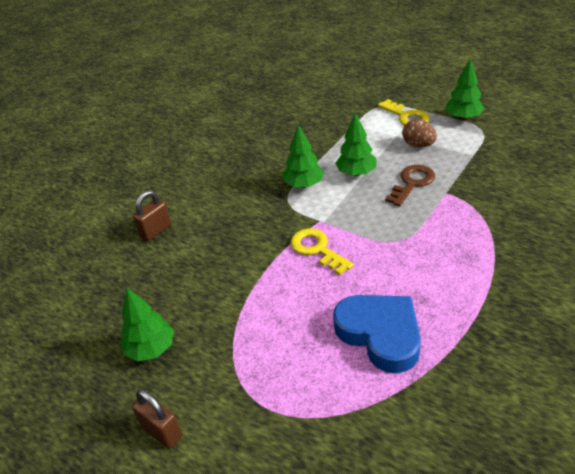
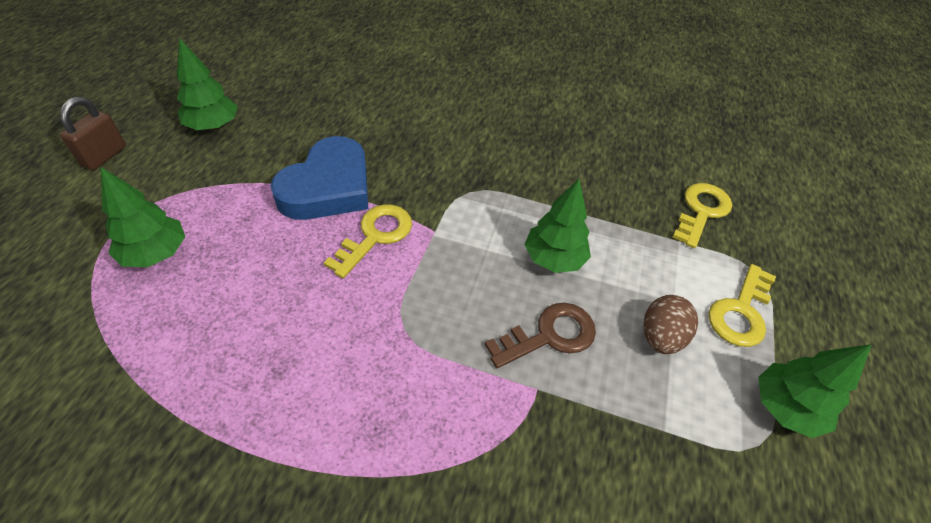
camera: 65 degrees right, 10 degrees up
brown padlock [133,191,171,241] -> none
green tree [283,125,324,188] -> green tree moved to [101,167,185,267]
blue heart [333,295,421,373] -> blue heart moved to [270,136,368,220]
brown key [385,165,435,206] -> brown key turned 45 degrees counterclockwise [485,303,596,368]
none -> yellow key [672,183,732,248]

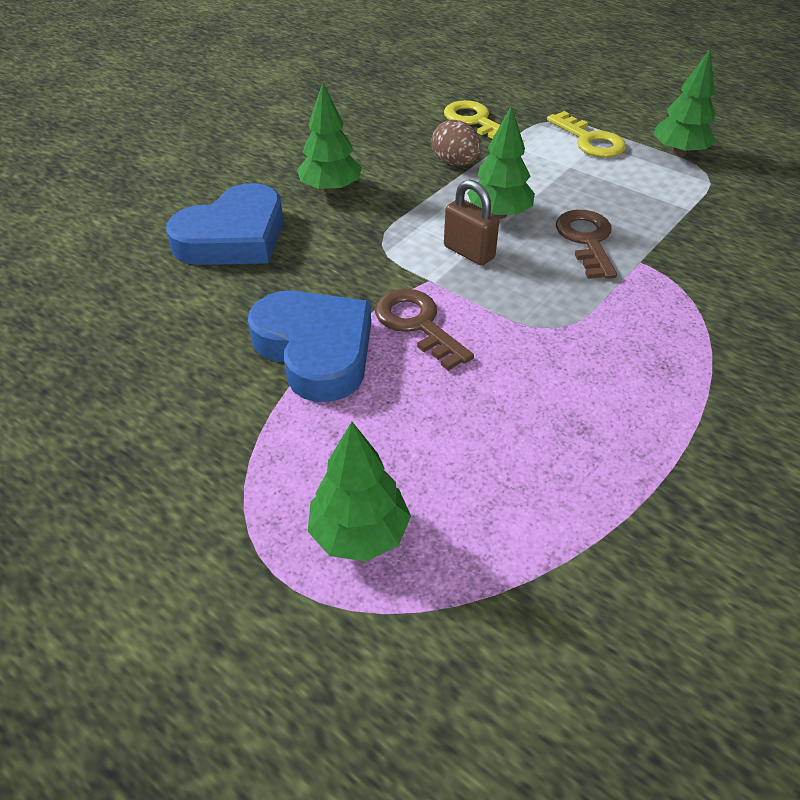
camera: 65 degrees left, 5 degrees down
brown padlock [60,97,126,170] -> brown padlock moved to [444,180,499,266]
green tree [177,38,238,130] -> green tree moved to [297,83,362,194]
yellow key [324,204,412,278] -> brown key [375,289,474,371]
brown egg [643,295,698,354] -> brown egg moved to [431,120,482,166]
none -> blue heart [166,183,284,265]

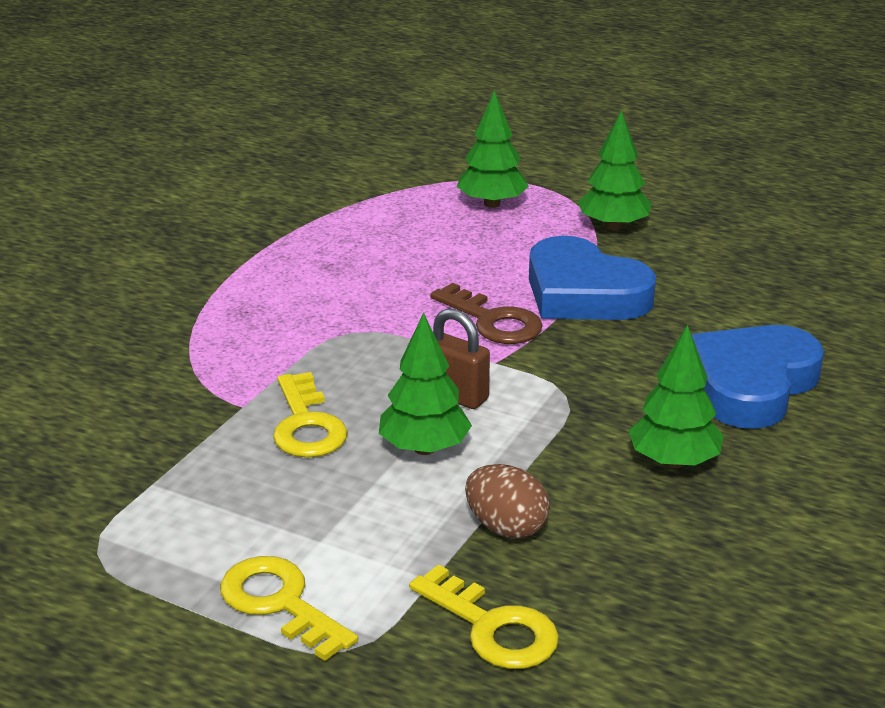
camera: 170 degrees right, 15 degrees down
brown key [556,210,617,279] -> yellow key [273,372,348,458]
green tree [653,49,717,156] -> green tree moved to [578,110,652,230]

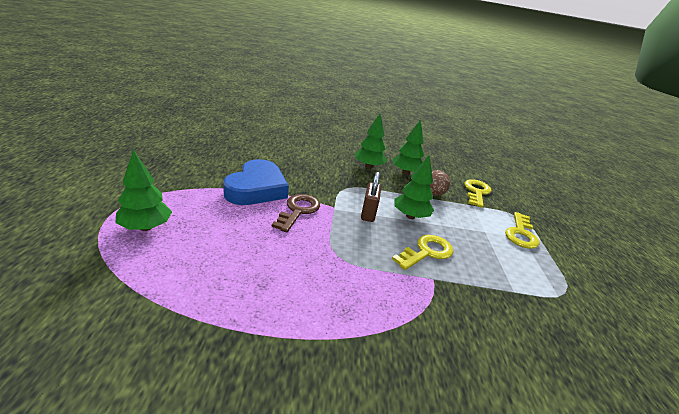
camera: 120 degrees left, 0 degrees up
green tree [578,110,652,230] -> green tree moved to [392,120,424,175]
blue heart [692,325,824,429] -> none

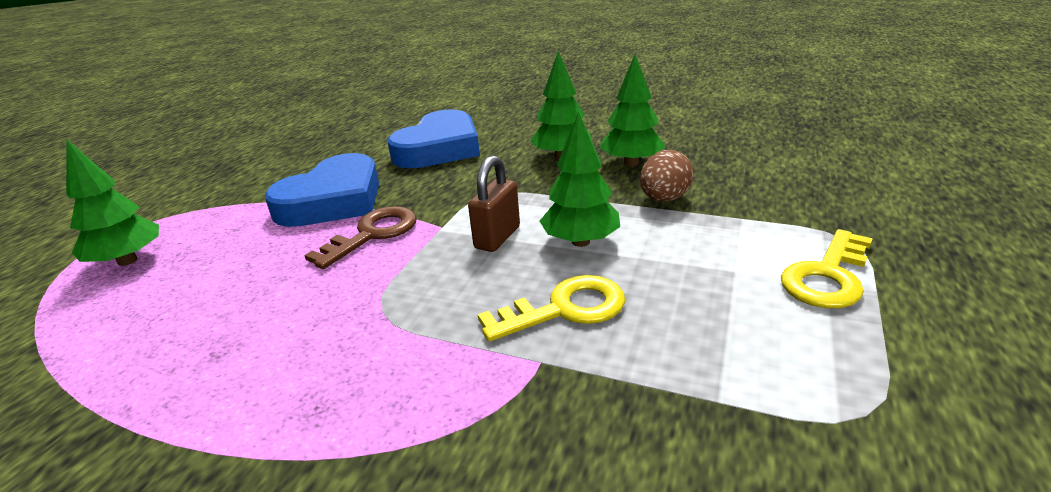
camera: 25 degrees right, 0 degrees up
yellow key [464,179,491,208] -> none
none -> blue heart [387,109,480,168]

